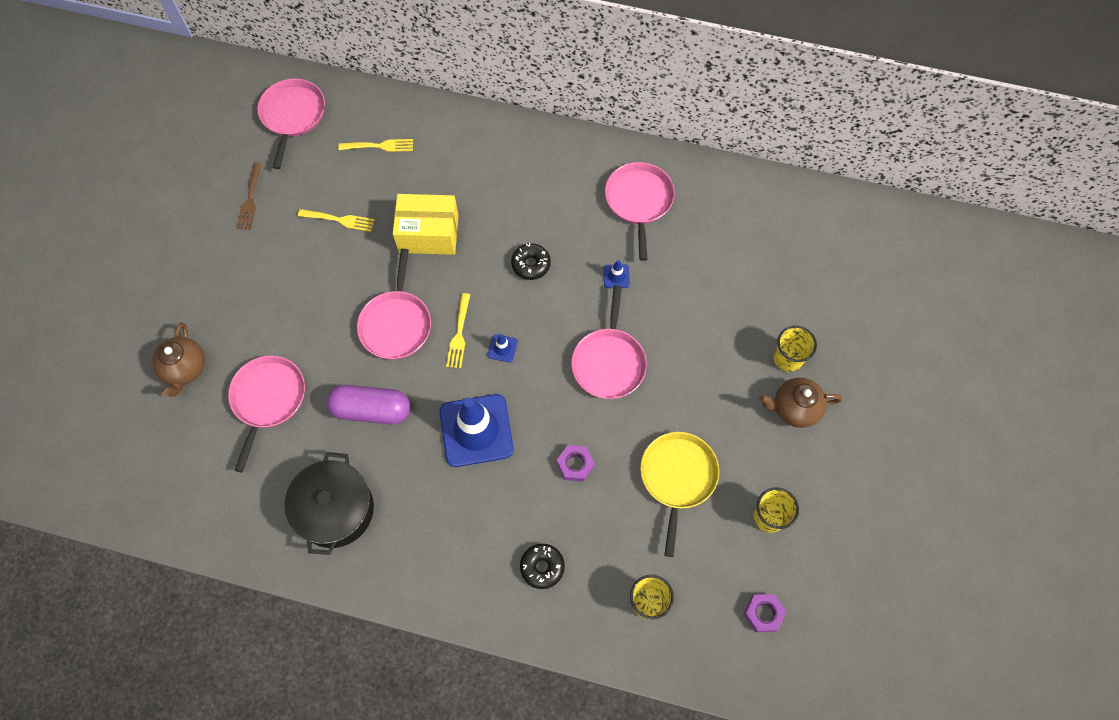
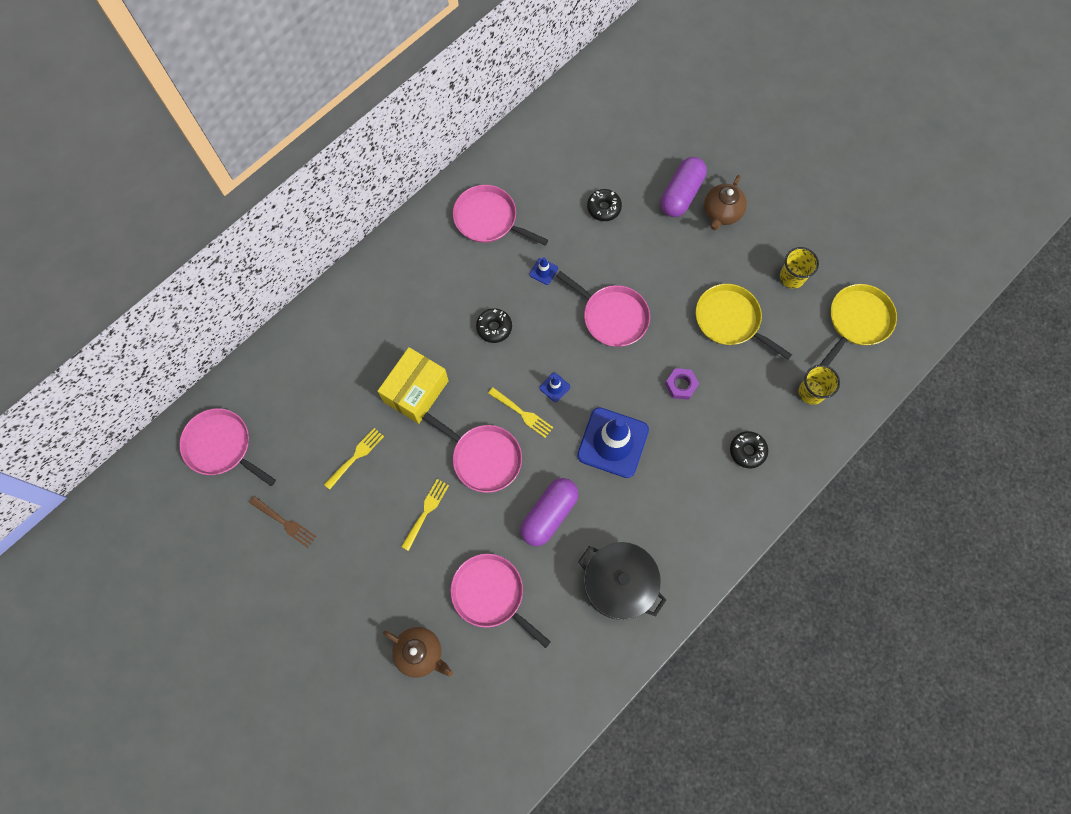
camera: 60 degrees left, 5 degrees up
yellow fork [339,139,413,152] -> yellow fork moved to [401,479,449,551]
purple nut [744,594,786,632] -> yellow pan [820,284,897,366]
yellow cup [774,326,817,372] -> purple capsule [661,157,707,217]
none -> black donut [587,189,622,221]

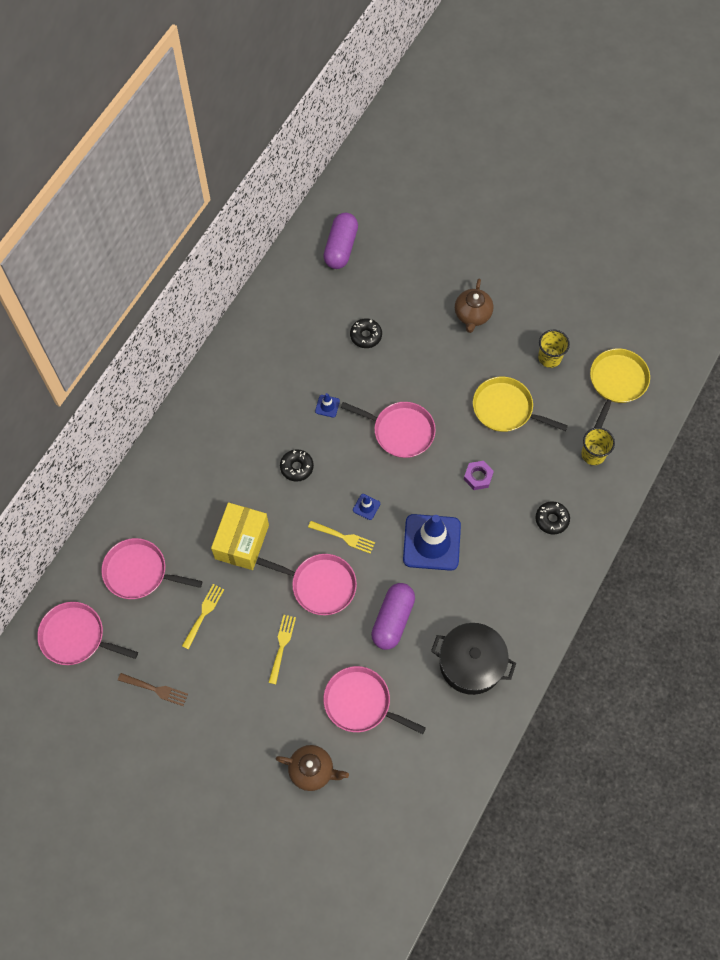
camera: 15 degrees left, 5 degrees down
pink pan [453,185,548,245] -> pink pan moved to [101,538,202,599]
purple capsule [661,157,707,217] -> purple capsule moved to [323,213,358,269]

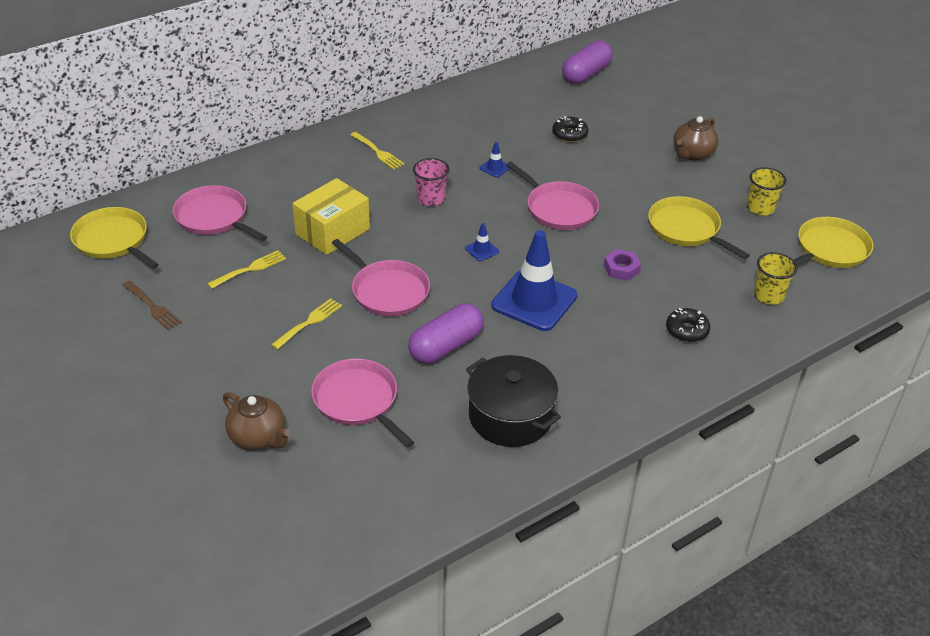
camera: 25 degrees right, 25 degrees down
pink pan [37,602,138,665] -> yellow pan [70,207,159,269]
black donut [280,449,314,482] -> pink cup [413,158,450,206]
yellow fork [308,521,375,554] -> yellow fork moved to [350,132,404,169]

